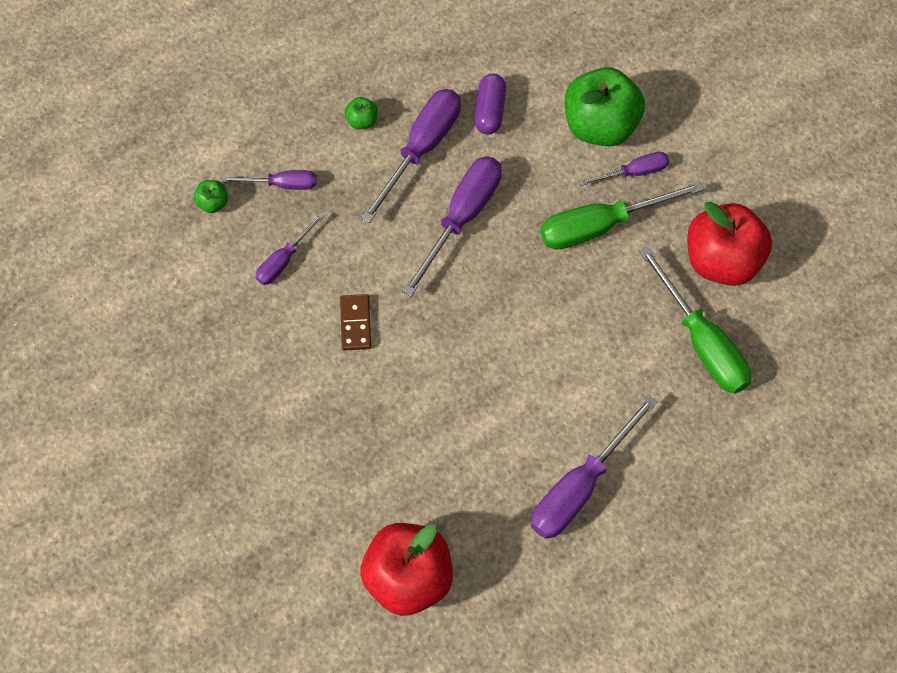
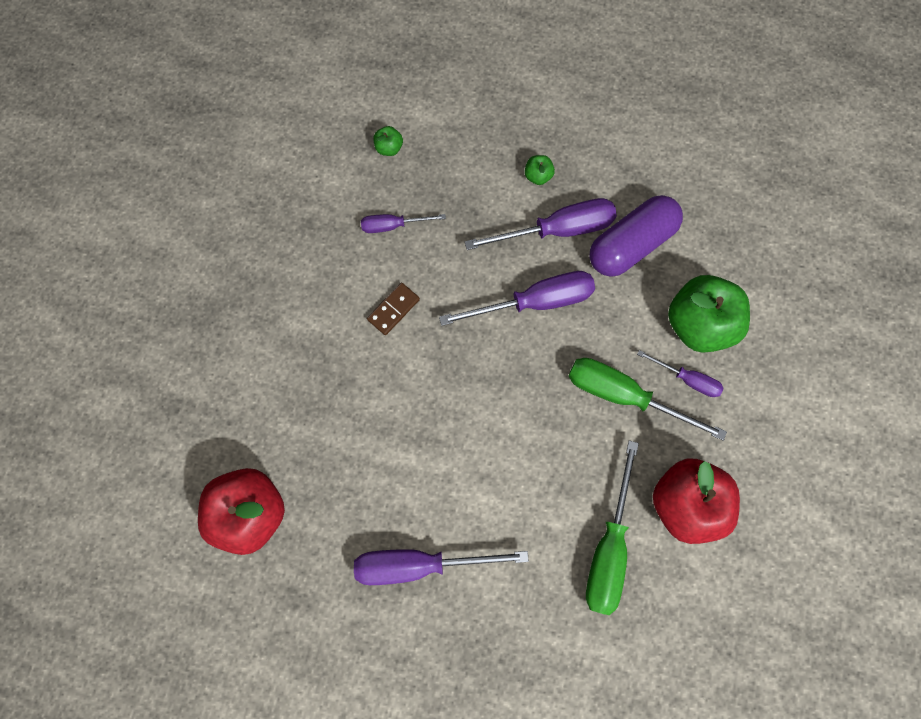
camera: 45 degrees right, 10 degrees up
purple screwdriver [222,170,316,190] -> none
purple capsule [474,73,506,135] -> purple capsule [589,195,683,276], size x1.71

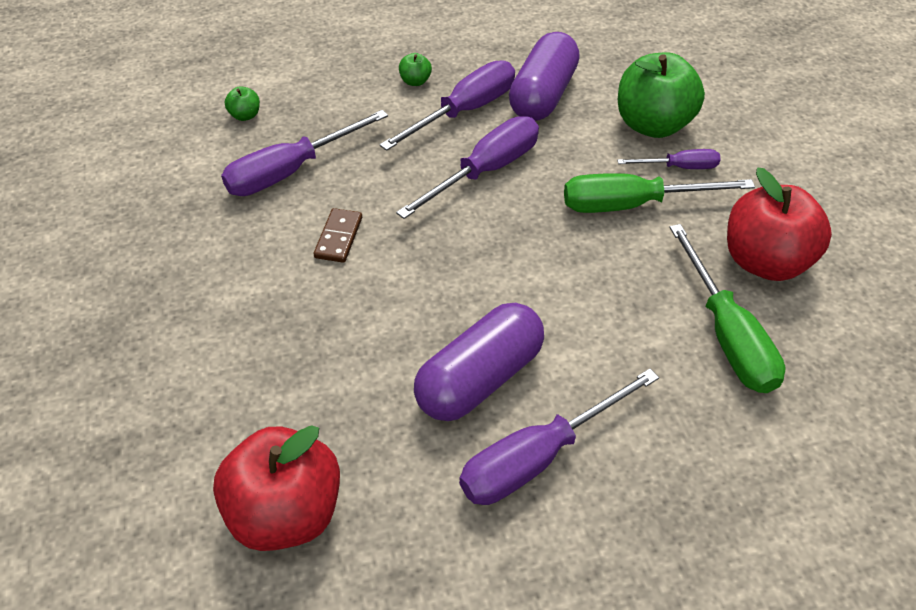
camera: 30 degrees left, 25 degrees down
purple screwdriver [361,214,446,233] -> purple screwdriver [221,110,388,196], size x1.79
none -> purple capsule [414,303,544,421]

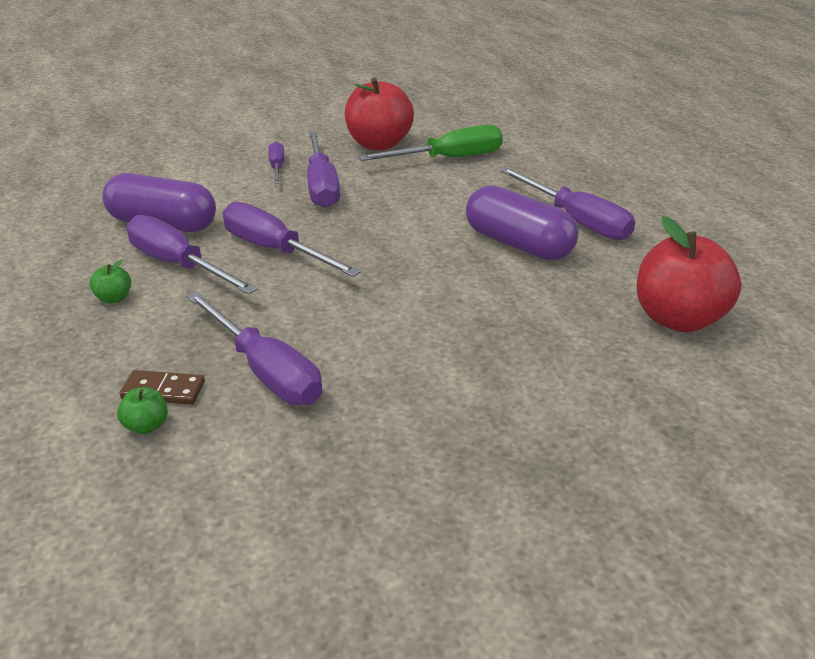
camera: 95 degrees left, 15 degrees down
brown domino [314,208,362,263] -> brown domino moved to [120,370,205,405]
green screwdriver [564,173,755,213] -> purple screwdriver [307,131,340,208]
green apple [618,52,705,138] -> none

